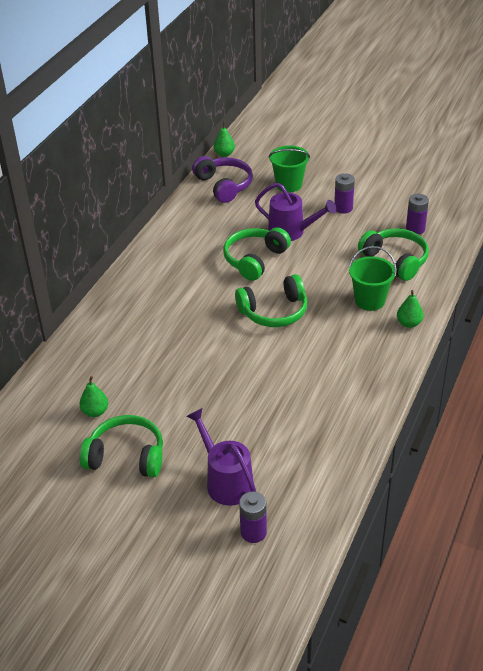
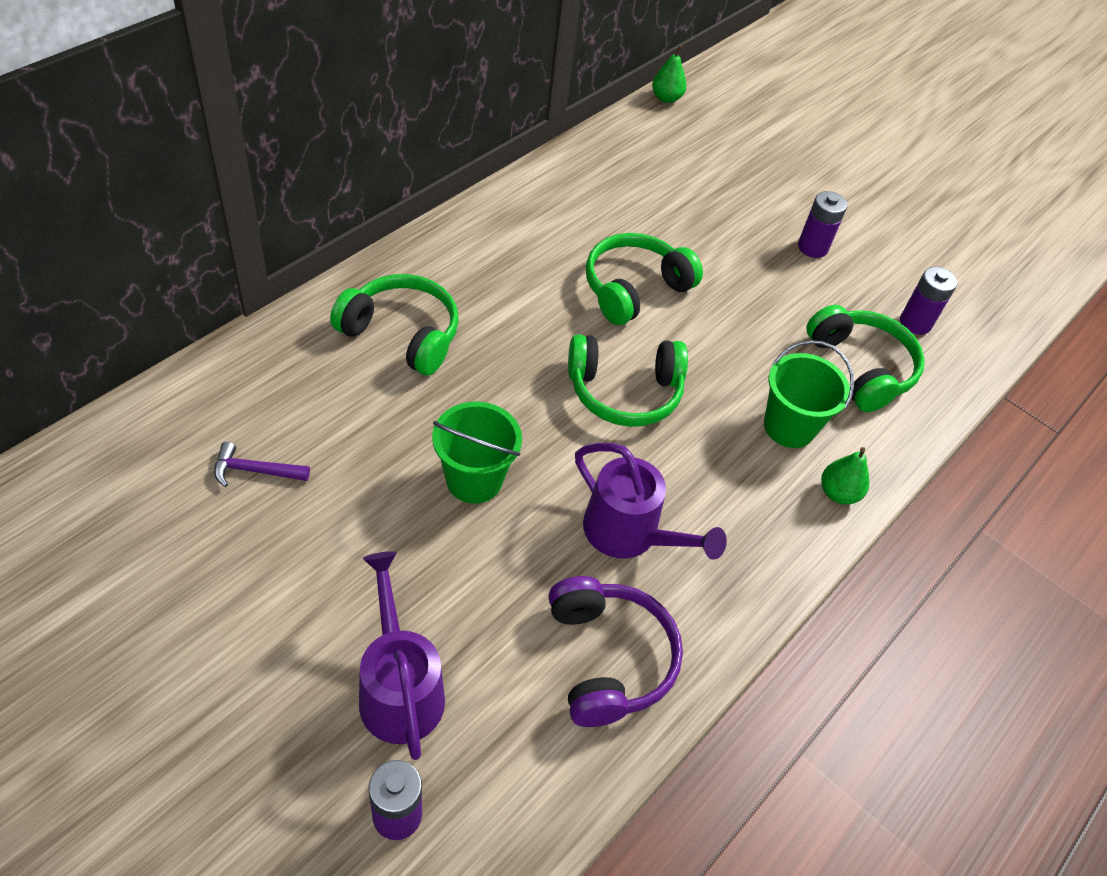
camera: 10 degrees right, 10 degrees up
green pear [79,376,108,417] -> purple hammer [214,442,310,487]
green headphones [79,415,163,477] -> green headphones moved to [330,274,459,376]
purple headphones [192,156,253,203] -> purple headphones moved to [549,576,683,727]
purple watering can [255,182,336,241] -> purple watering can moved to [575,443,727,560]
green bucket [269,145,310,192] -> green bucket moved to [432,401,522,504]

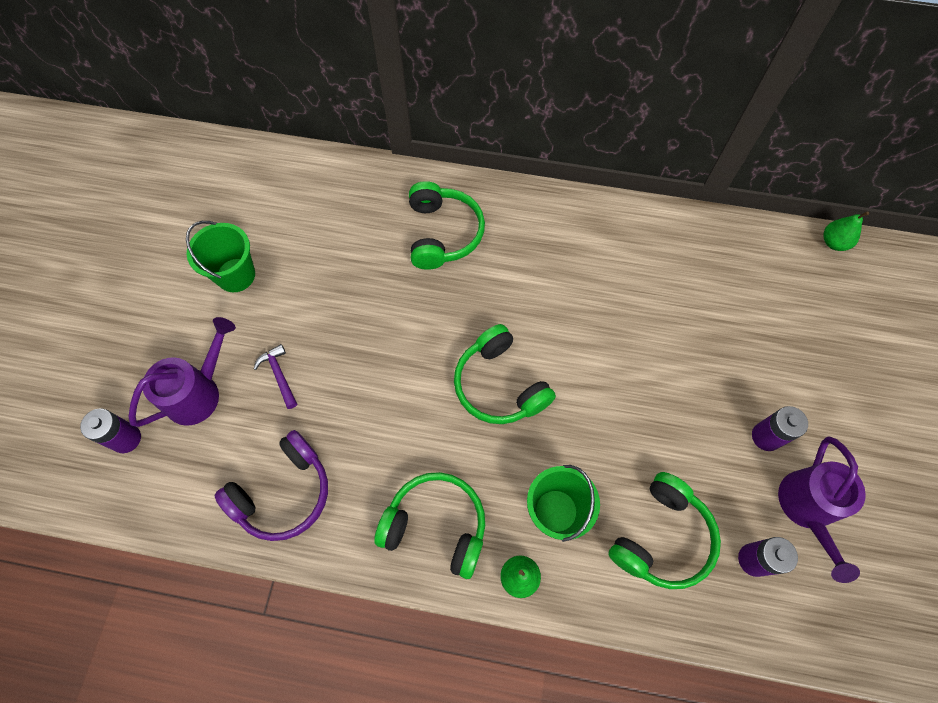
camera: 65 degrees right, 15 degrees up
purple hammer [214,442,310,487] -> purple hammer moved to [254,344,297,409]
green bucket [432,401,522,504] -> green bucket moved to [186,221,255,292]
purple watering can [575,443,727,560] -> purple watering can moved to [778,436,866,583]
green headphones [586,233,703,325] -> green headphones moved to [374,472,485,579]

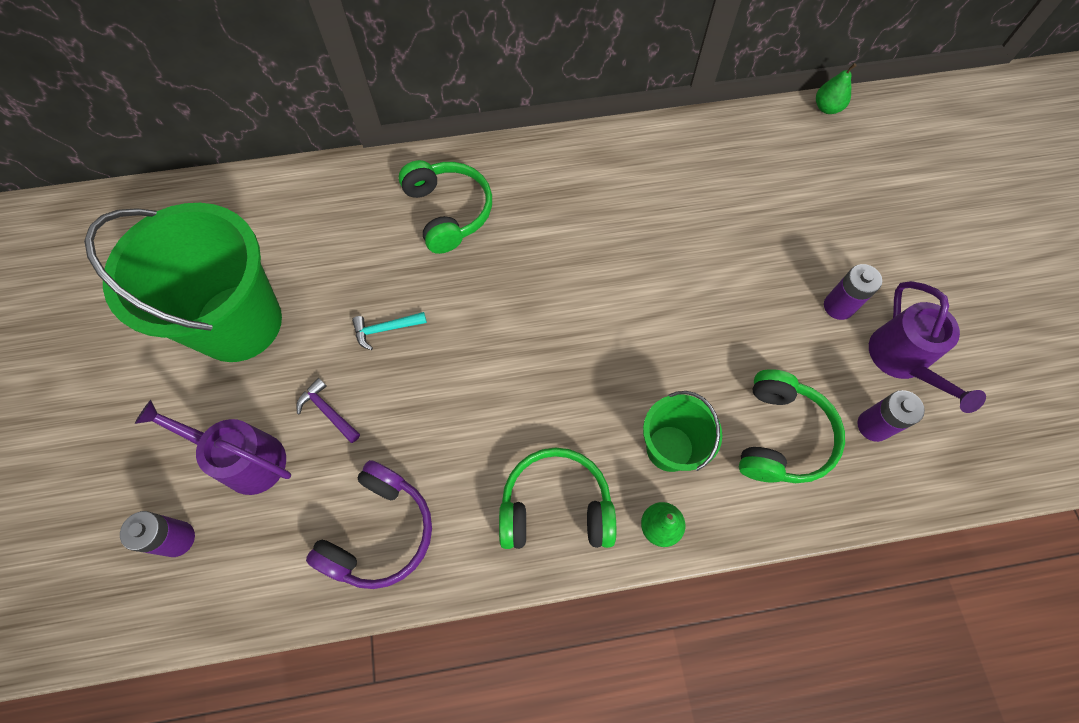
camera: 20 degrees left, 0 degrees up
purple watering can [129,317,236,427] -> purple watering can turned 90 degrees counterclockwise [135,400,291,495]
green bucket [186,221,255,292] -> green bucket [84,203,282,362], size x1.94
green headphones [454,324,556,424] -> none
none -> turquoise hammer [352,312,427,350]

